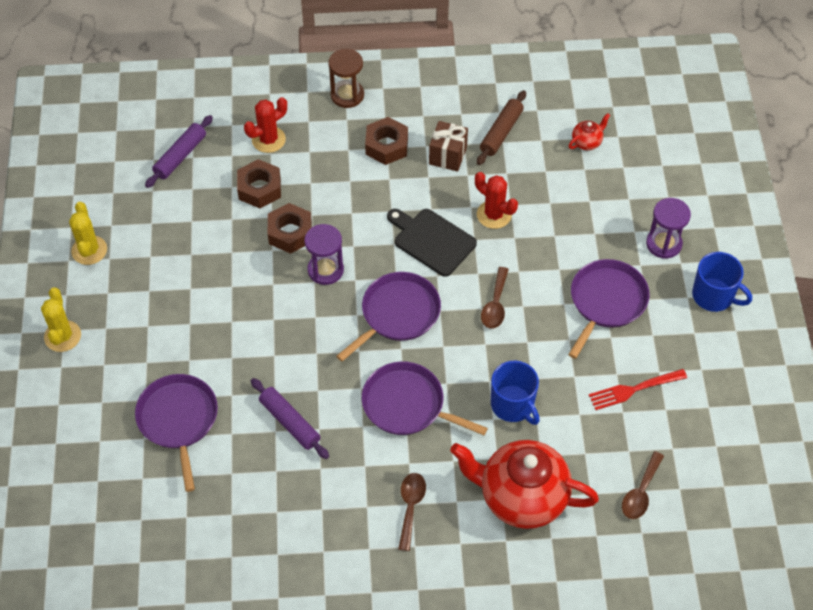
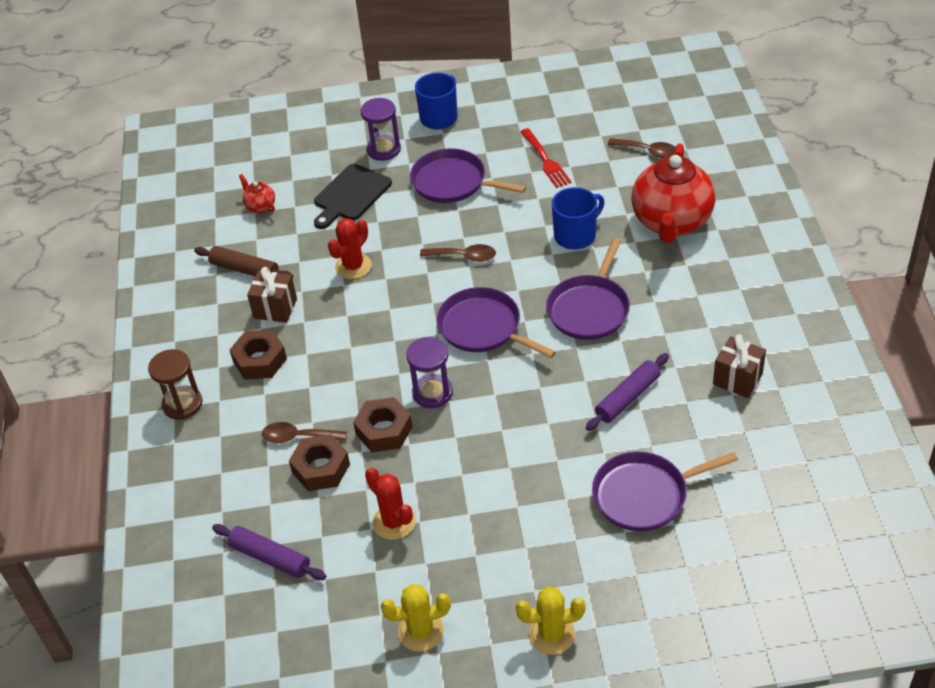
camera: 90 degrees left, 10 degrees down
red cactus [244,97,287,153] -> red cactus moved to [365,468,416,540]
black cutting board [387,209,477,277] -> black cutting board moved to [314,164,392,229]
brown spoon [398,473,426,551] -> brown spoon moved to [262,422,347,443]
none -> brown gift [713,334,766,398]

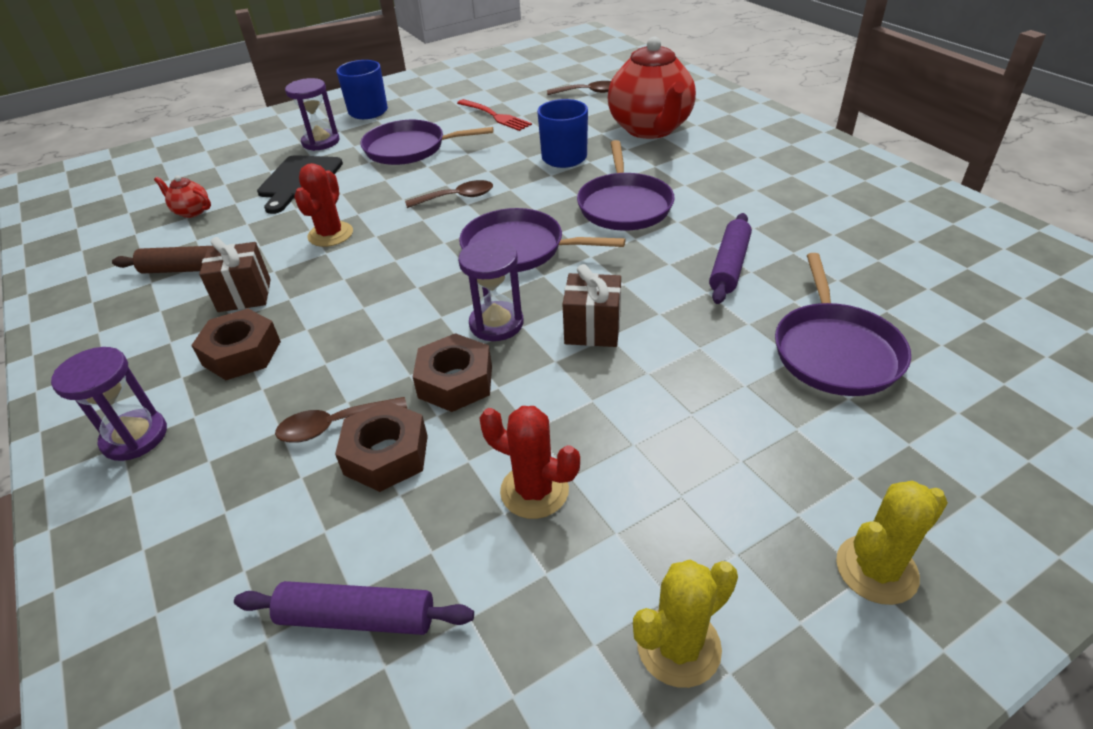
camera: 25 degrees left, 5 degrees down
brown hourglass [148,349,203,420] -> purple hourglass [51,347,167,461]
purple pan [592,451,738,531] -> purple pan turned 45 degrees counterclockwise [775,253,911,396]
brown gift [713,334,766,398] -> brown gift moved to [562,264,621,347]

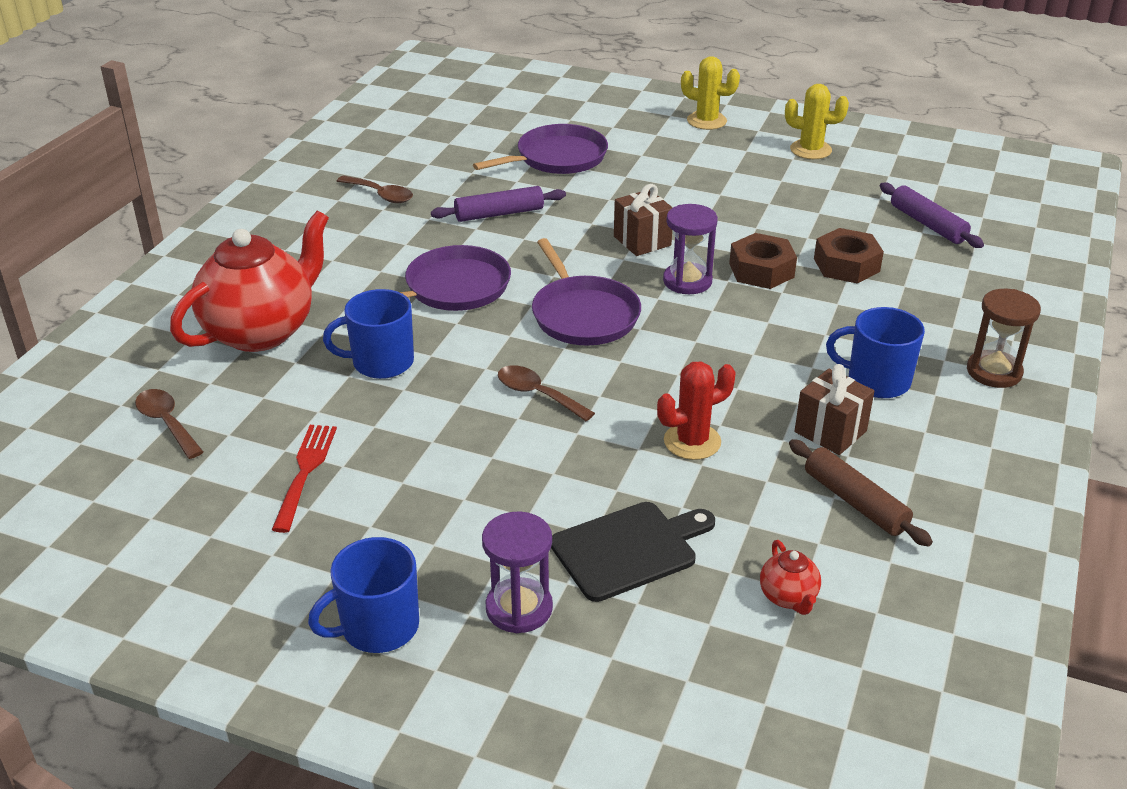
camera: 130 degrees left, 5 degrees down
purple hourglass [51,347,167,461] -> brown hourglass [967,289,1041,388]
brown nut [191,308,281,380] -> blue mug [826,307,925,398]
brown spoon [275,397,407,443] -> brown spoon moved to [337,176,413,203]
purple pan [360,120,493,165] -> none
red cactus [479,406,580,519] -> none

